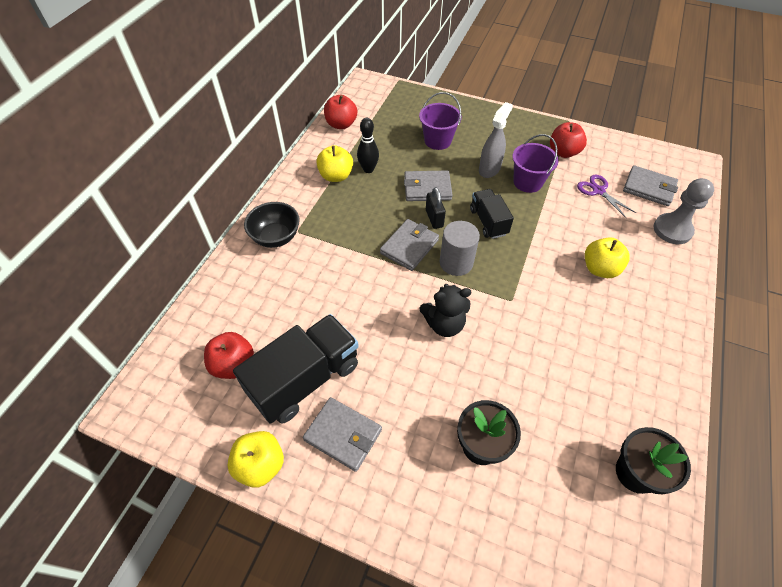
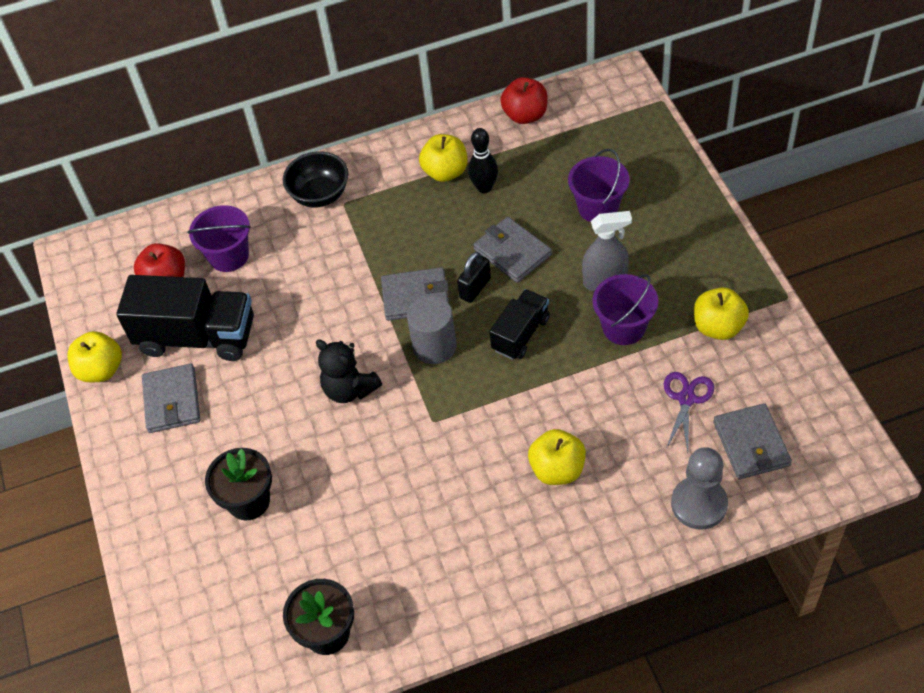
camera: 55 degrees right, 0 degrees up
red apple [550,122,587,158] -> yellow apple [694,287,749,340]
none -> purple bucket [187,205,251,272]

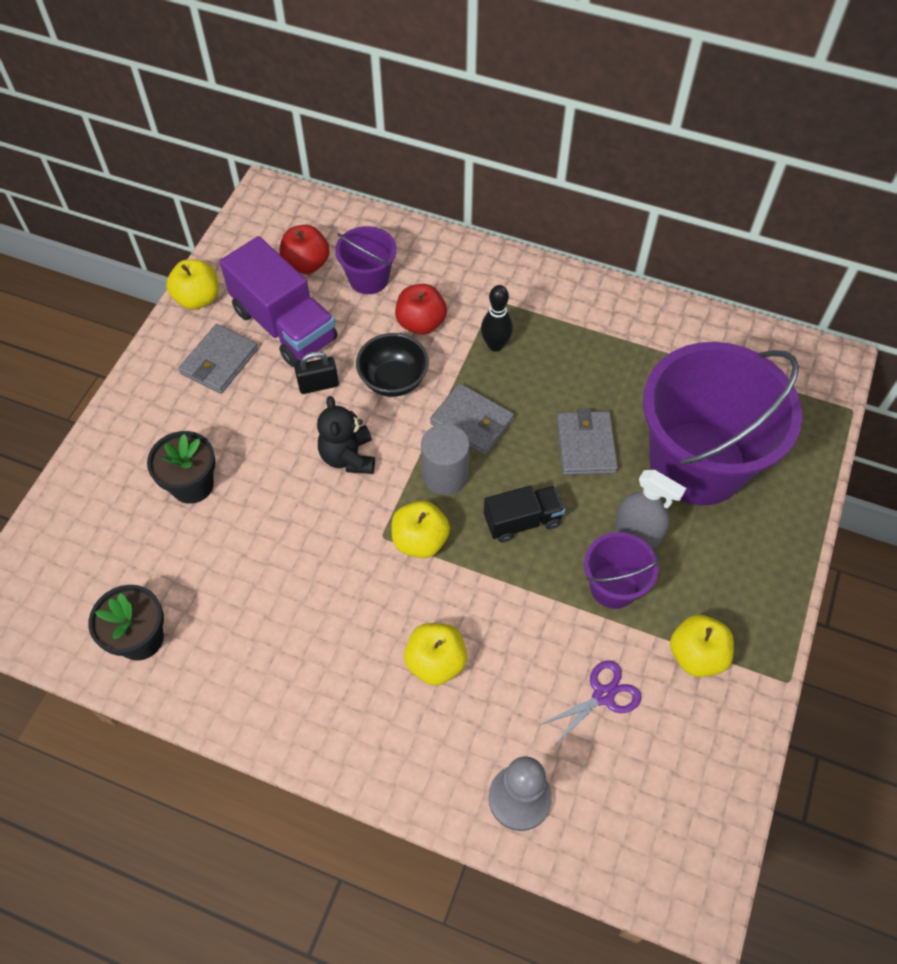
camera: 35 degrees right, 5 degrees up
black truck [116,275,254,361] -> purple truck [220,236,337,367]
black bowl [283,151,348,208] -> black bowl moved to [356,333,429,397]
yellow apple [419,134,467,182] -> yellow apple moved to [391,501,450,558]
black padlock [457,252,491,303] -> black padlock moved to [294,351,339,394]
black bowling pin [468,128,498,193] -> black bowling pin moved to [481,285,513,352]
red apple [500,77,548,124] -> red apple moved to [395,284,447,335]
purple bucket [568,149,630,222] -> purple bucket [643,342,802,505], size x2.17
grey wallet [713,403,792,479] -> none

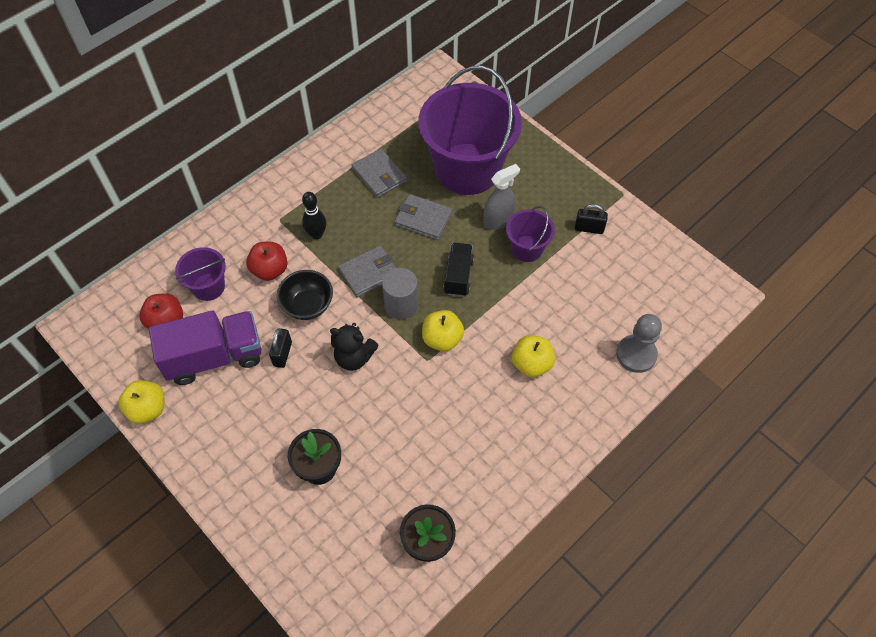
camera: 65 degrees left, 0 degrees up
grey wallet [178,324,258,394] -> grey wallet moved to [351,149,407,198]
purple scissors [540,660,641,744] -> none
yellow apple [670,615,734,677] -> black padlock [575,204,608,234]

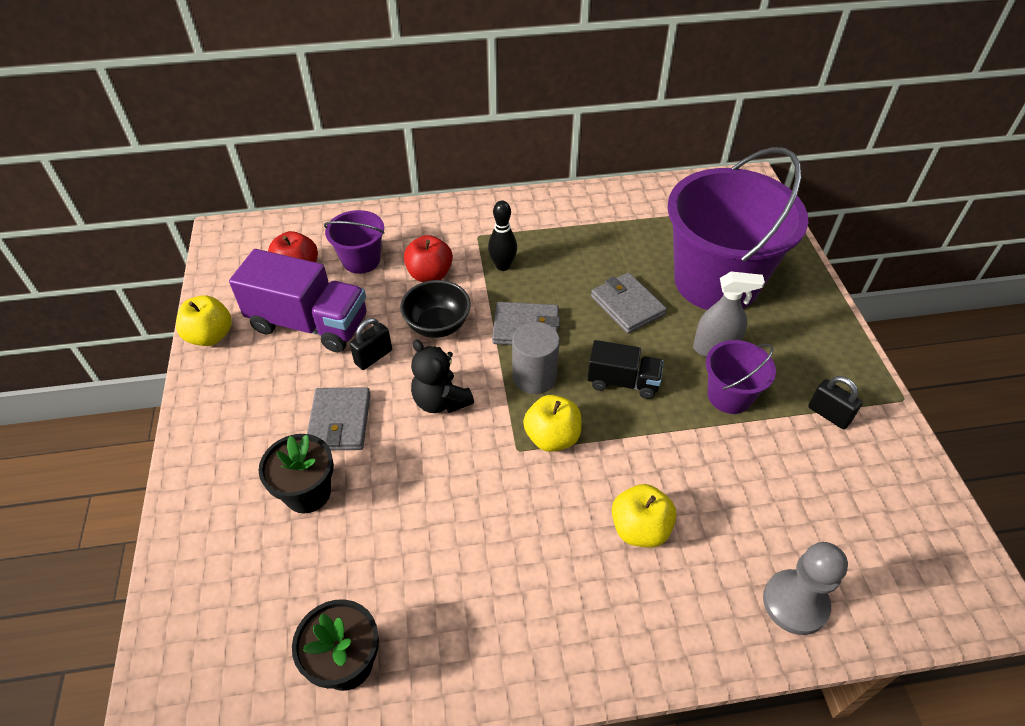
camera: 35 degrees right, 10 degrees down
grey wallet [351,149,407,198] -> grey wallet moved to [307,387,371,450]
black truck [443,243,474,297] -> black truck turned 60 degrees clockwise [587,340,664,399]

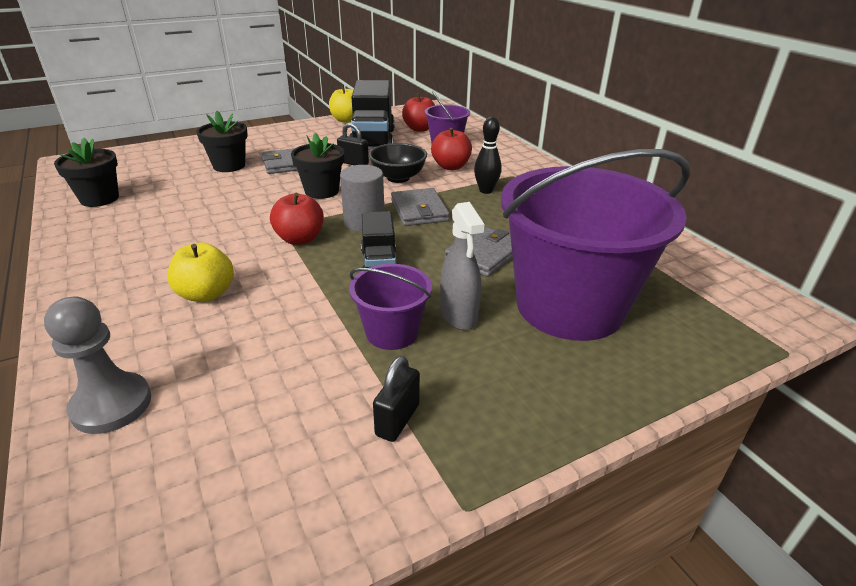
camera: 70 degrees right, 15 degrees down
purple truck [229,249,367,352] -> black truck [350,80,394,149]
black teddy bear [411,339,474,413] -> black flower pot [291,133,344,199]
yellow apple [523,395,582,452] -> red apple [270,193,324,245]

